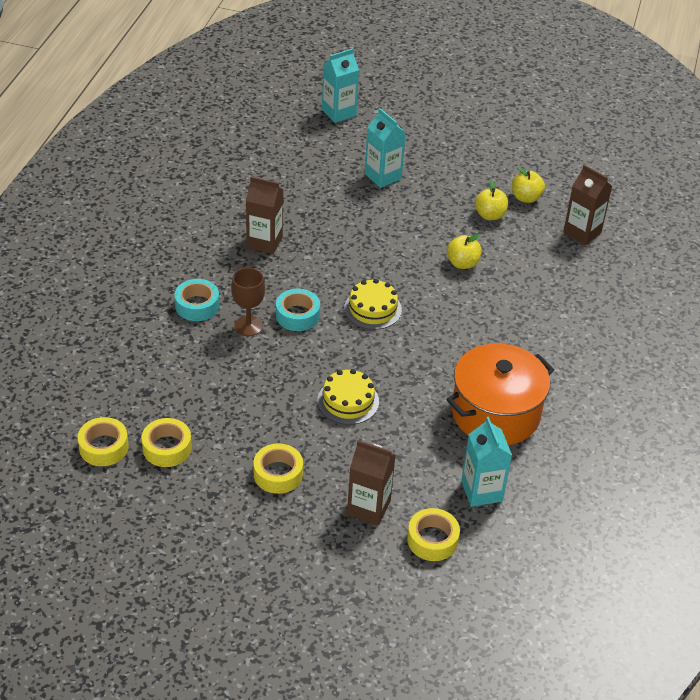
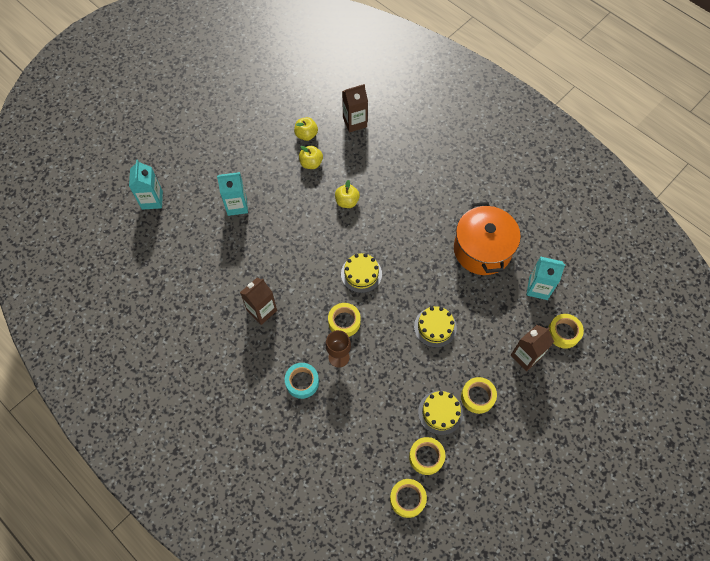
camera: 60 degrees left, 20 degrees up
turquoise tape [276,289,320,331] -> yellow tape [328,303,361,337]
none -> yellow cake [418,391,463,435]

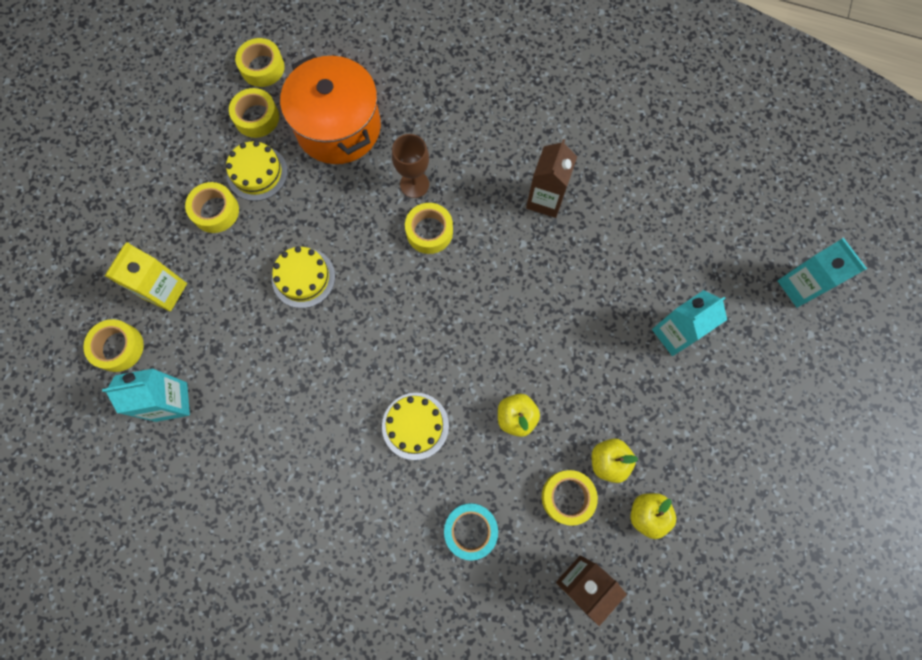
camera: 155 degrees right, 10 degrees up
turquoise tape [285,363,319,399] -> turquoise tape moved to [444,503,498,561]
yellow cake [341,253,382,293] -> yellow cake moved to [382,393,449,460]
orange pot [454,202,521,275] -> orange pot moved to [280,54,381,164]
brown carton [511,325,554,371] -> yellow carton [105,242,187,312]
none -> yellow tape [542,470,598,526]

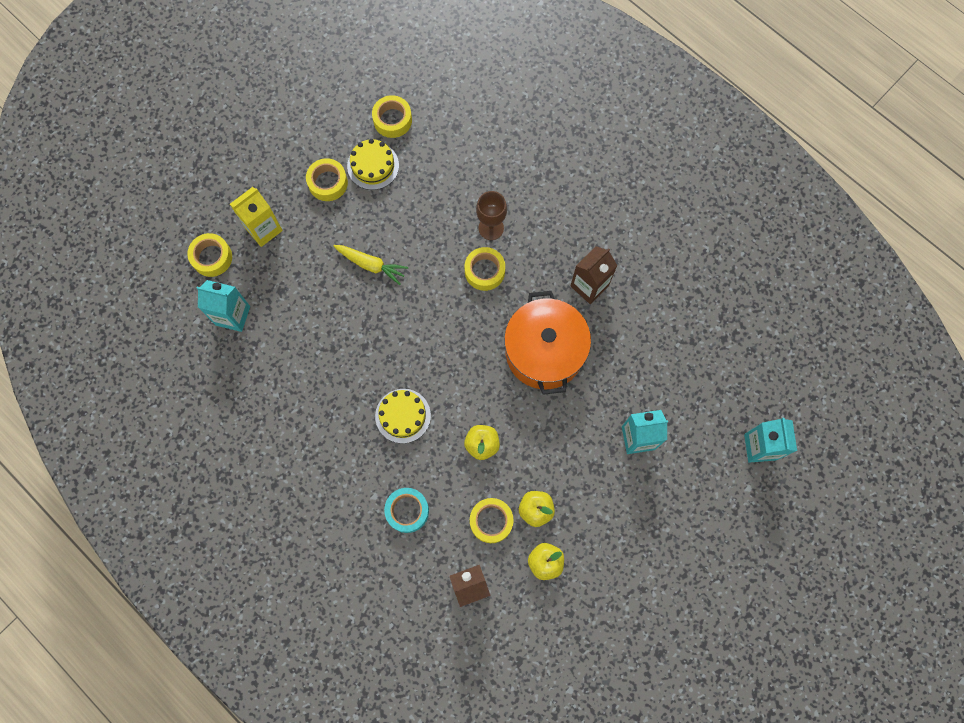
camera: 25 degrees right, 0 degrees up
yellow tape [235,38,285,87] -> none
yellow cake [272,246,335,308] -> yellow carrot [334,245,408,285]
orange pot [280,54,381,164] -> orange pot moved to [504,291,591,395]

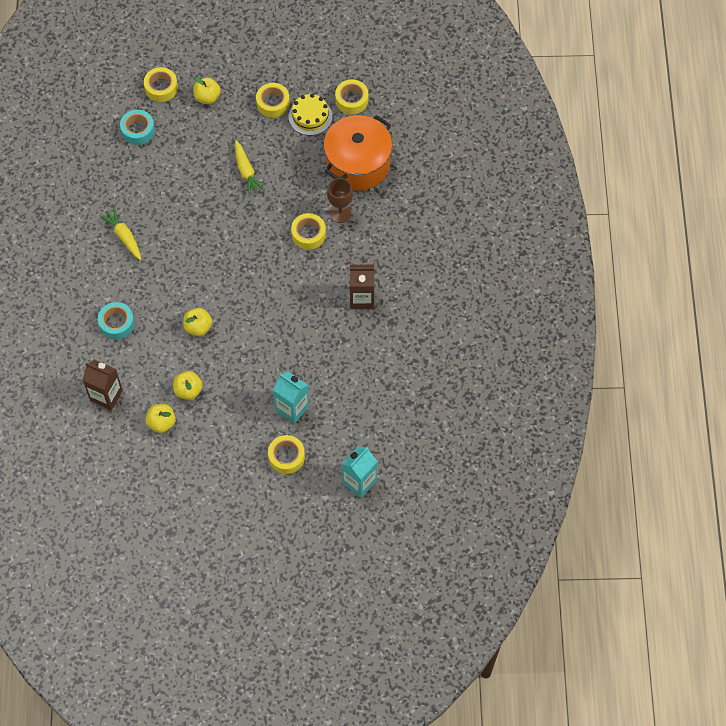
camera: 45 degrees right, 10 degrees down
turquoise carton [197,280,250,332] -> turquoise tape [120,110,155,145]
yellow carton [230,187,283,247] -> yellow apple [193,77,221,104]
yellow cake [375,389,431,443] -> none
yellow tape [470,498,514,543] -> yellow tape moved to [268,435,305,474]
orange pot [504,291,591,395] -> orange pot moved to [324,115,392,191]
none -> yellow carrot [99,207,141,260]

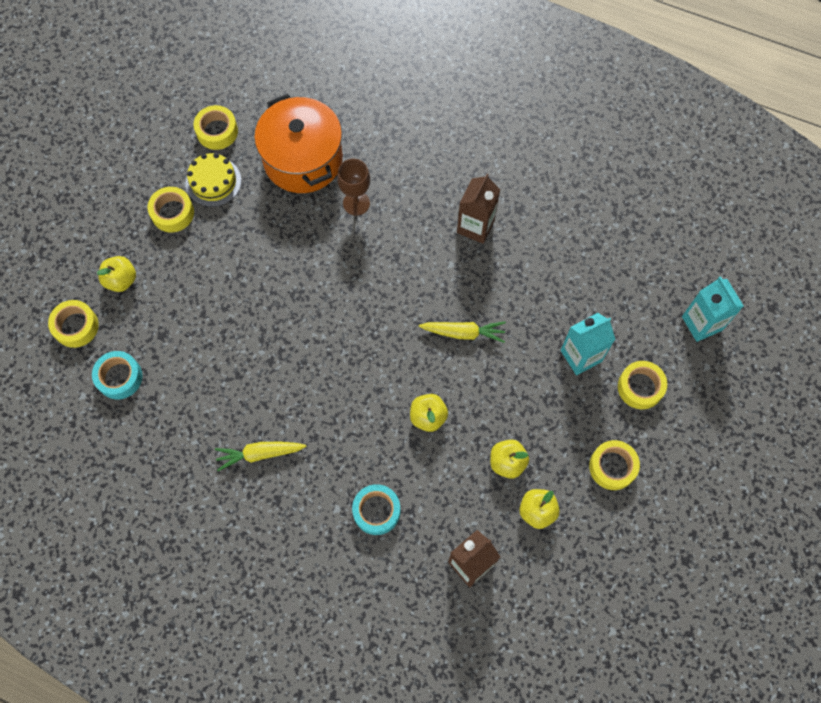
camera: 65 degrees left, 5 degrees up
yellow carrot [235,140,265,196] -> yellow carrot moved to [419,322,506,343]
yellow tape [291,213,326,250] -> yellow tape moved to [589,440,640,490]

